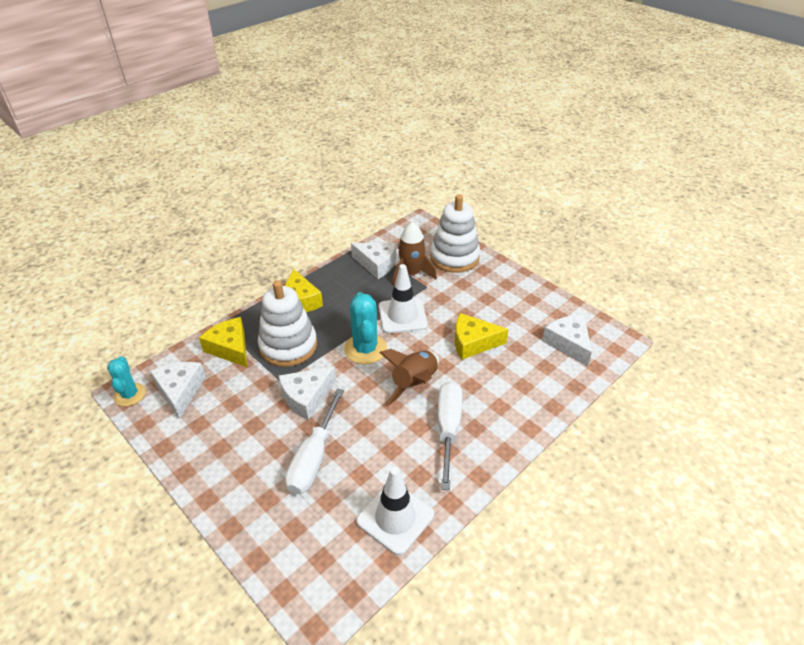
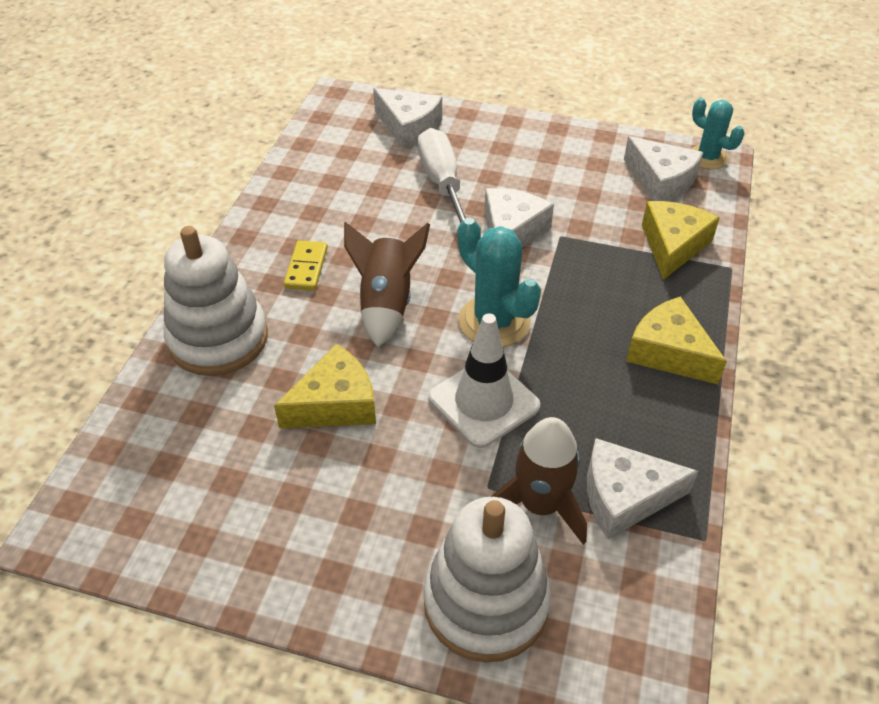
camera: 150 degrees right, 5 degrees up
yellow cheese [199,317,247,367] -> yellow cheese turned 90 degrees counterclockwise [642,201,720,280]
white stacking toy [258,280,317,367] -> white stacking toy moved to [164,226,268,376]
white traffic cone [356,467,434,555] -> none
white screwdriver [437,381,462,490] -> yellow domino [284,240,328,291]
white cheese [542,315,592,366] -> white cheese moved to [373,88,442,149]

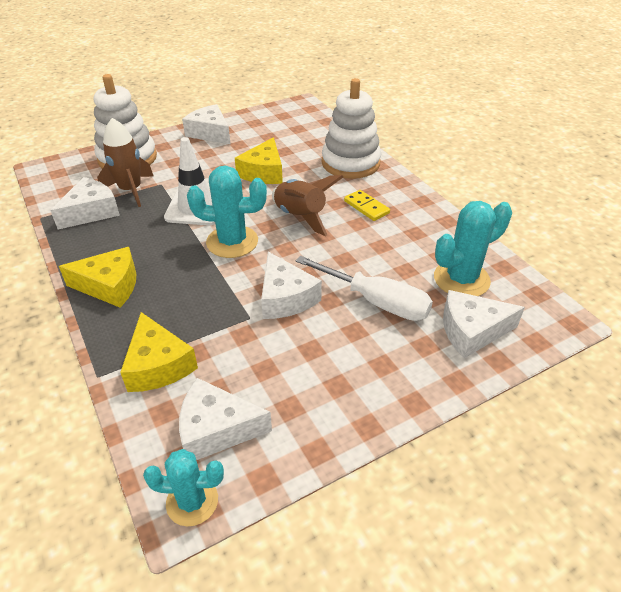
camera: 135 degrees right, 5 degrees down
none -> white cheese [182,104,230,144]
none -> turquoise cactus [434,201,512,296]

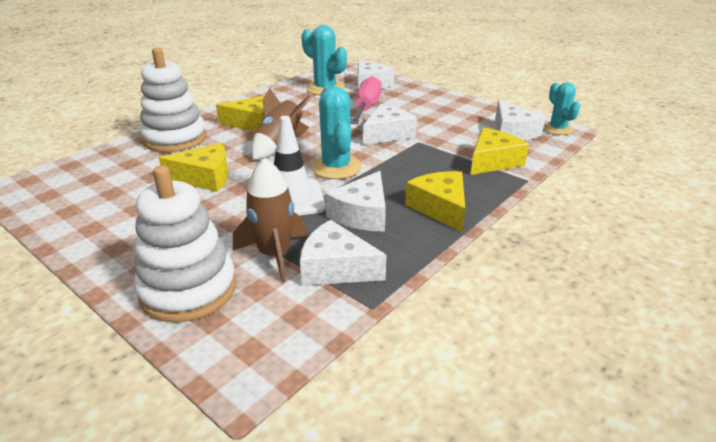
camera: 110 degrees left, 10 degrees down
white cheese [182,104,230,144] -> white cheese moved to [325,171,386,232]
white screwdriver [296,256,433,321] -> pink screwdriver [350,76,382,124]
yellow domino [344,190,390,221] -> yellow cheese [216,96,265,132]

